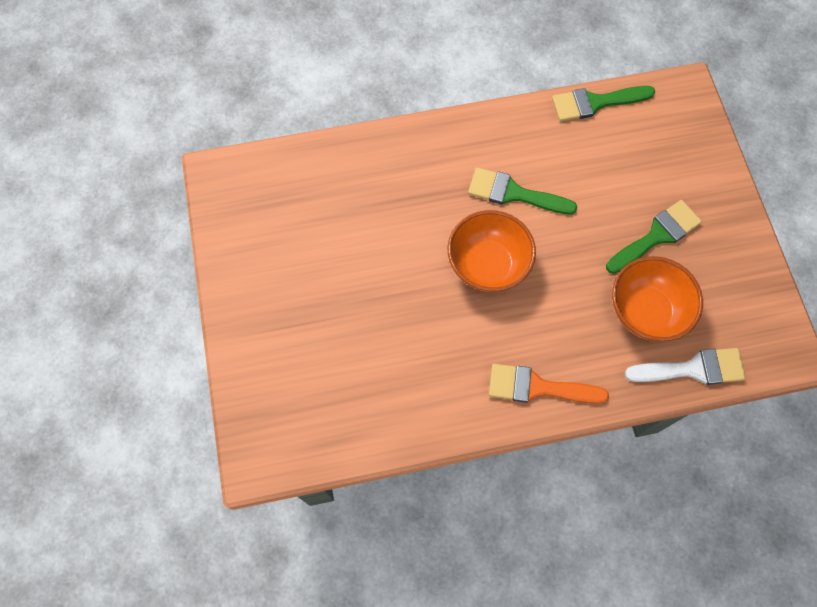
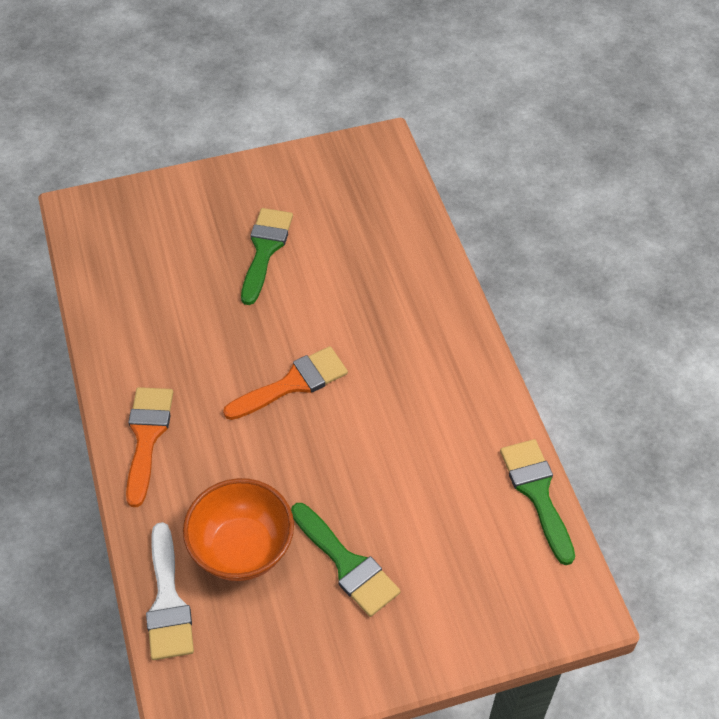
camera: 85 degrees right, 15 degrees down
orange bowl [448,210,536,292] -> orange brush [223,346,348,420]
green brush [468,167,578,215] -> green brush moved to [241,208,293,305]

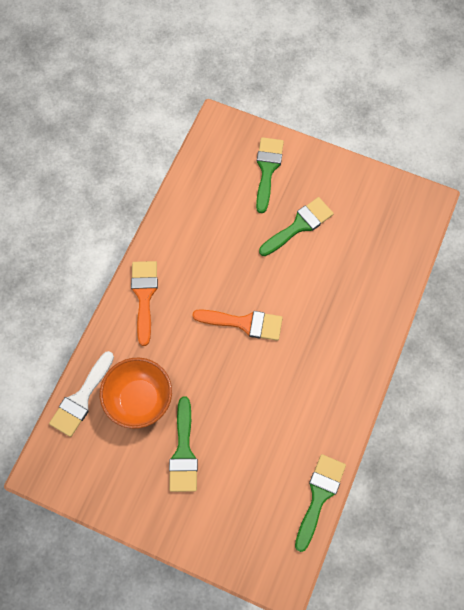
camera: 40 degrees right, 15 degrees up
orange brush [126,387,173,507] -> orange brush turned 45 degrees counterclockwise [131,261,158,346]
none -> green brush [256,137,284,213]

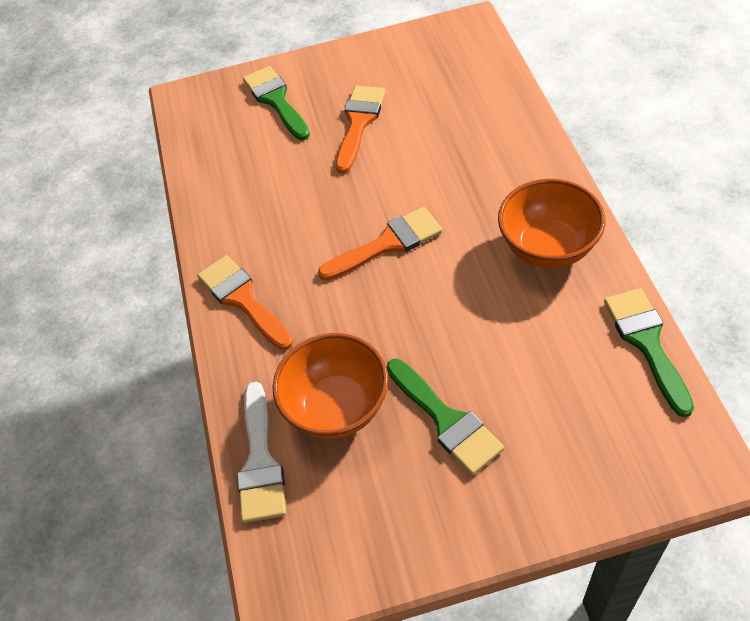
camera: 30 degrees left, 15 degrees down
green brush [259,197,334,256] -> orange brush [336,85,386,173]
none -> orange bowl [498,179,606,268]

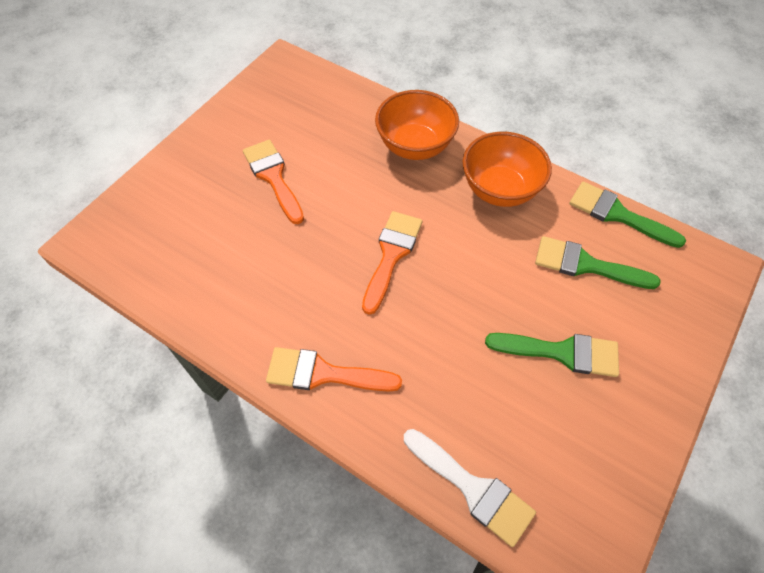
camera: 50 degrees left, 5 degrees up
green brush [243,66,310,140] -> green brush moved to [535,236,661,289]
orange bowl [272,333,388,439] -> orange bowl moved to [375,90,459,160]

